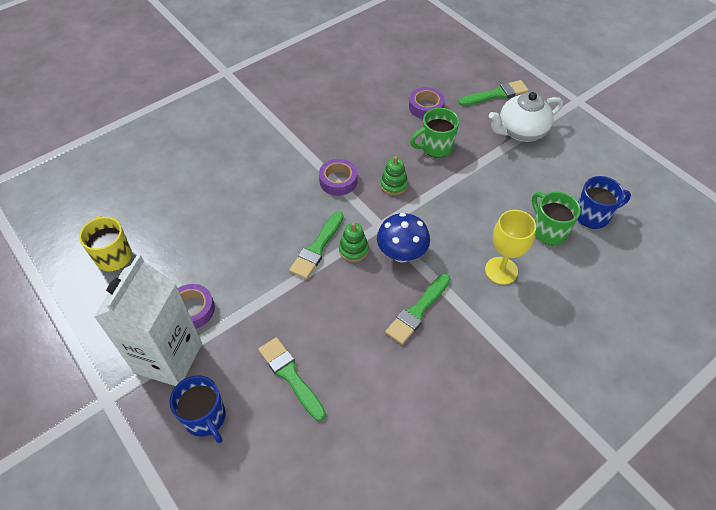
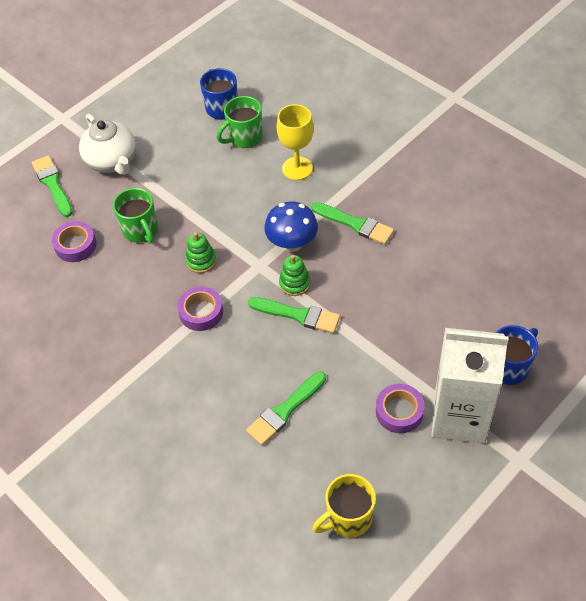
camera: 95 degrees left, 0 degrees up
green brush [258,337,326,421] -> green brush moved to [246,371,326,445]

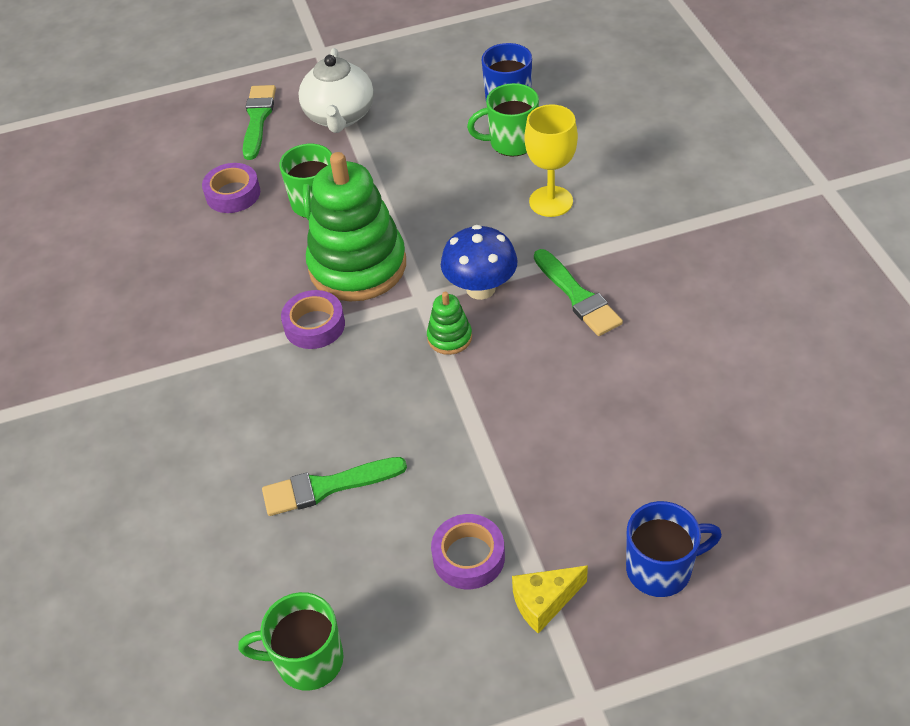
camera: 30 degrees right, 5 degrees down
green stacking toy [185,232,217,273] -> green stacking toy [306,152,406,302], size x2.32
green brush [248,297,340,333] -> none
yellow mug [313,474,376,537] -> green mug [238,592,344,691]
white carton [432,328,509,443] -> yellow cheese [512,565,588,634]

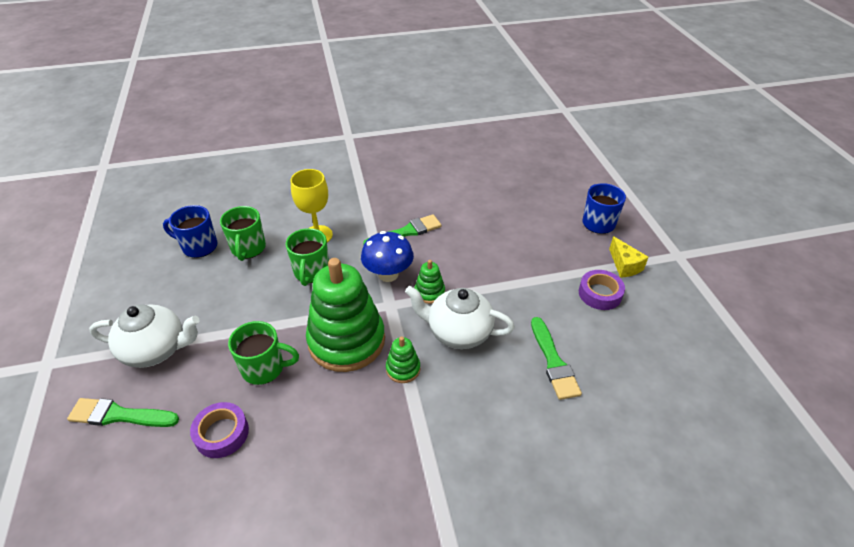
camera: 90 degrees left, 5 degrees down
green mug [238,592,344,691] -> green mug moved to [285,228,329,286]
purple tape [281,290,345,349] -> green stacking toy [386,336,420,383]
none -> white teapot [405,286,515,349]

